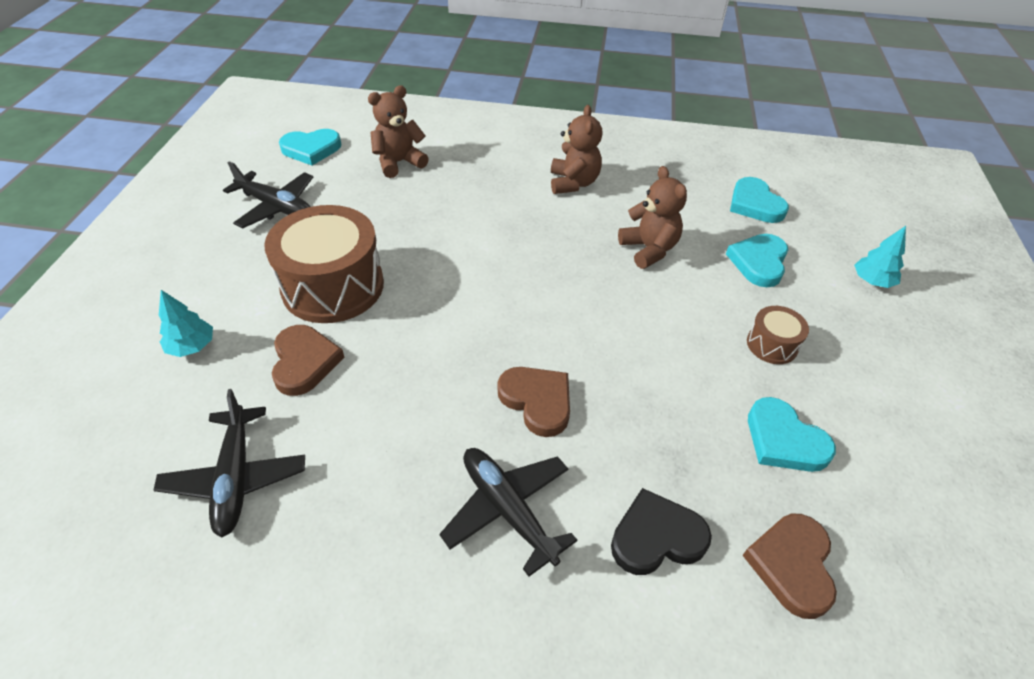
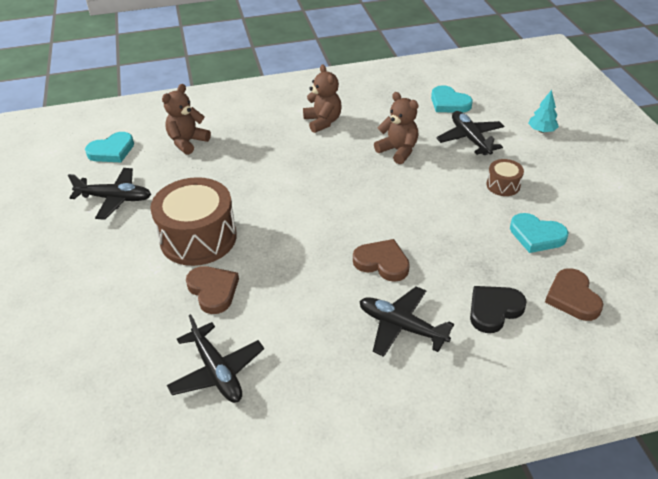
camera: 20 degrees left, 5 degrees down
turquoise tree [159,290,213,357] -> none
turquoise heart [726,234,788,287] -> black plane [436,111,505,155]

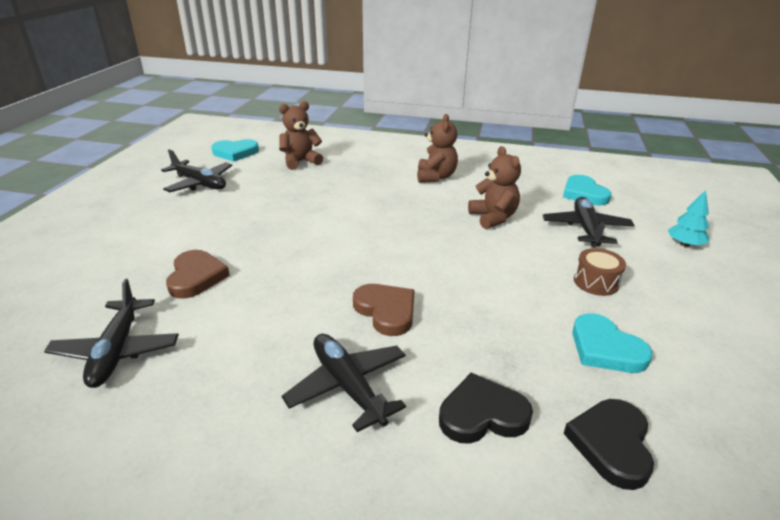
camera: 25 degrees right, 10 degrees down
brown drum [151,177,237,266] -> none
brown heart [545,268,603,321] -> black heart [563,399,654,490]

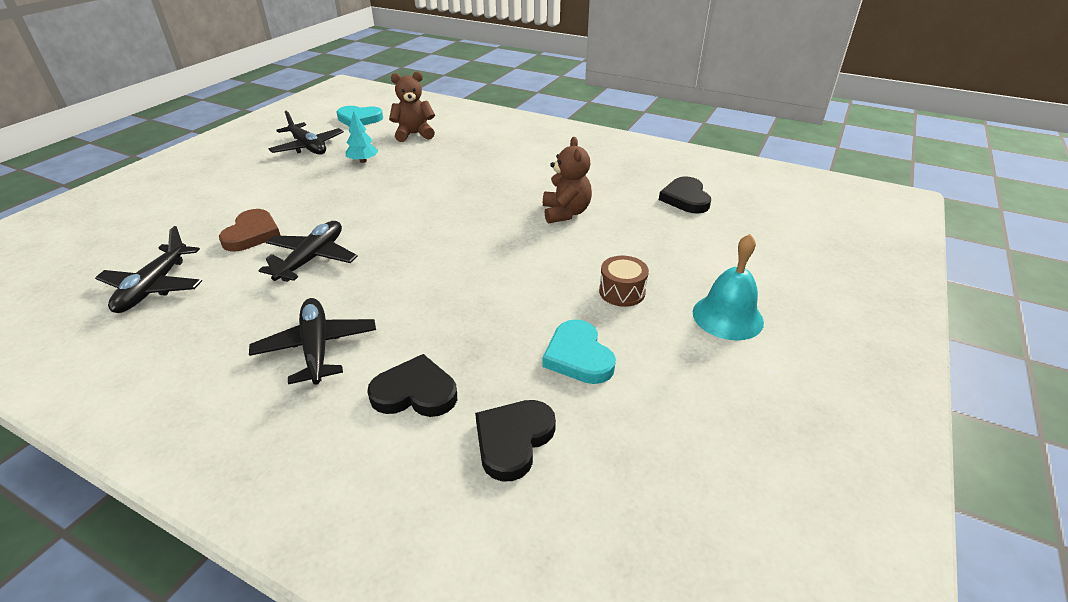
camera: 15 degrees right, 5 degrees up
brown heart [353,284,415,336] -> none
brown teddy bear [417,114,458,183] -> none
black plane [543,197,634,248] -> black plane moved to [258,221,358,282]
turquoise heart [563,175,612,205] -> black heart [659,176,711,214]
turquoise tree [668,190,709,247] -> turquoise tree moved to [346,111,378,163]
none -> turquoise bell [693,234,764,340]

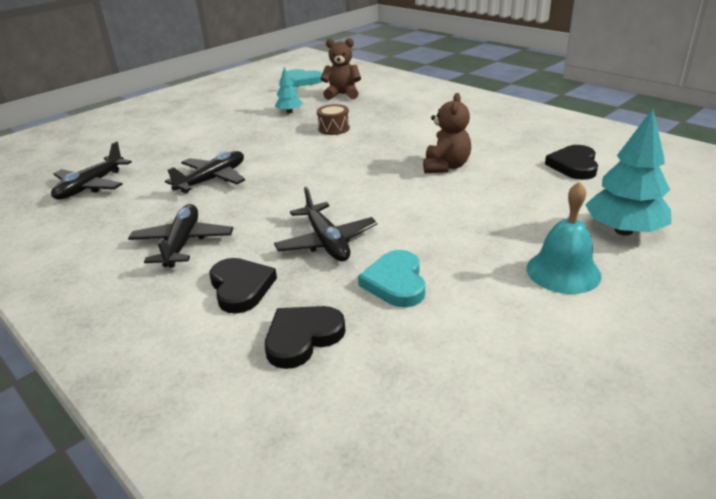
camera: 20 degrees right, 5 degrees down
brown heart [219,209,281,252] -> none
black plane [269,111,344,155] -> black plane moved to [274,187,377,261]
black heart [367,354,457,417] -> black heart turned 45 degrees clockwise [209,258,277,313]
brown drum [599,256,649,307] -> brown drum moved to [317,104,350,135]
none -> turquoise tree [585,109,672,235]

